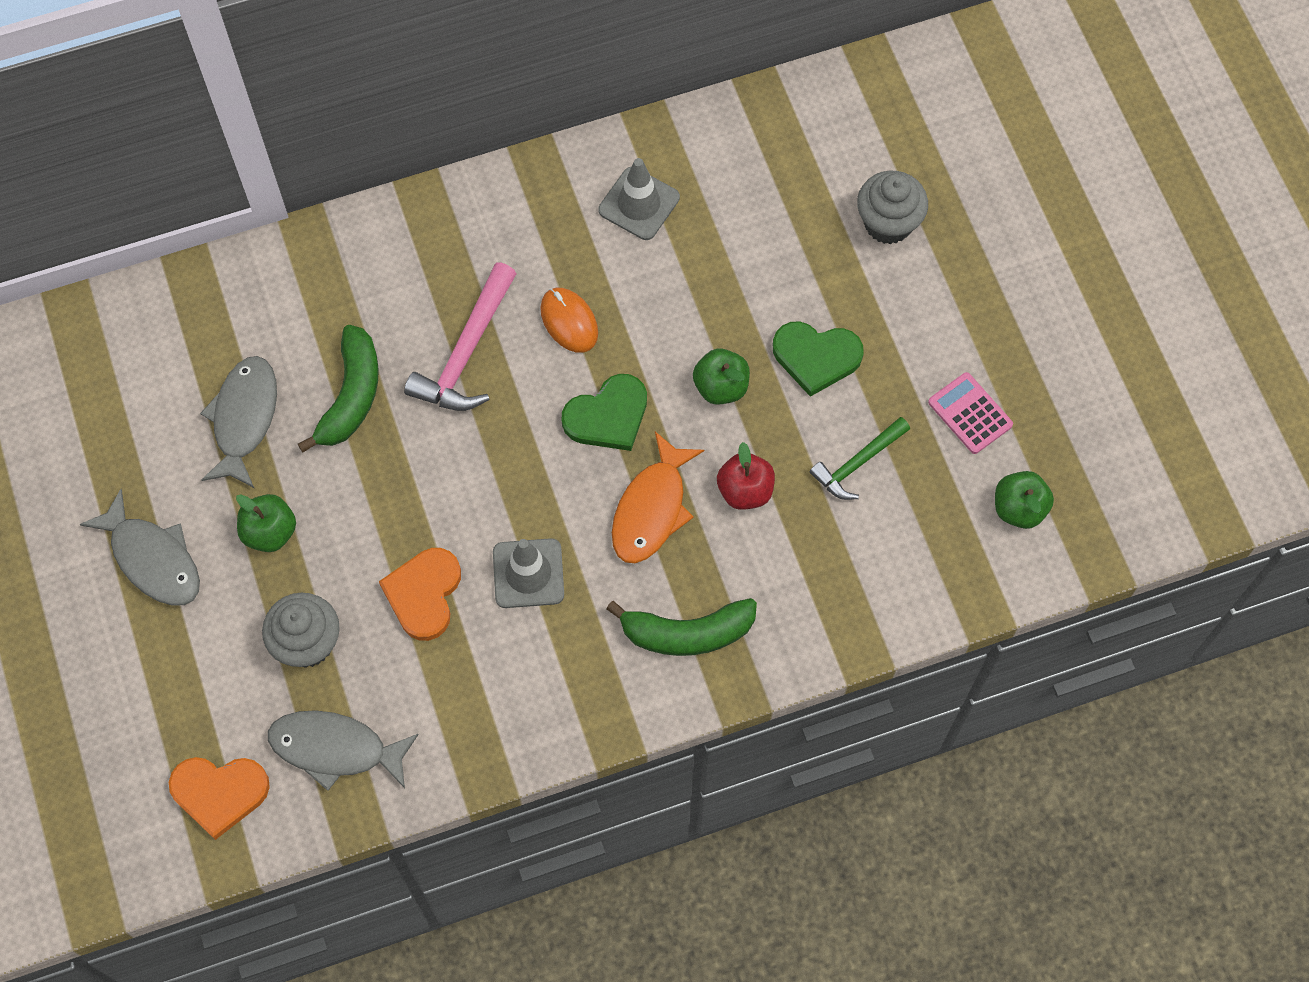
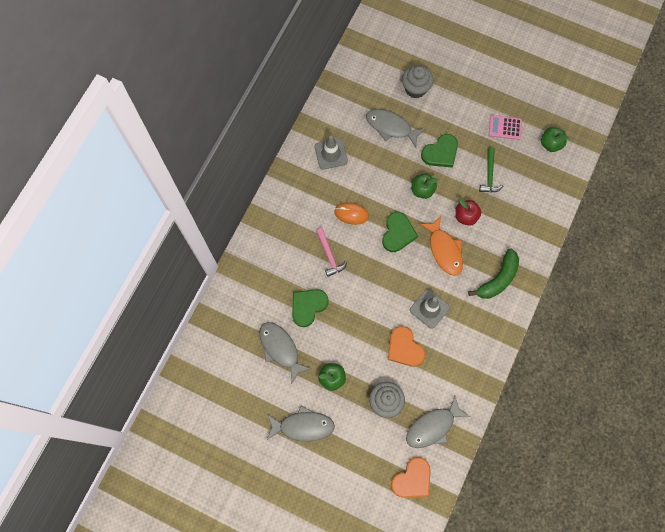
camera: 45 degrees left, 5 degrees up
green banana [298,325,379,452] -> green heart [292,289,329,327]
pink hammer [404,262,517,411] -> pink hammer [316,228,347,277], size x0.65
none -> grey fish [366,109,426,147]

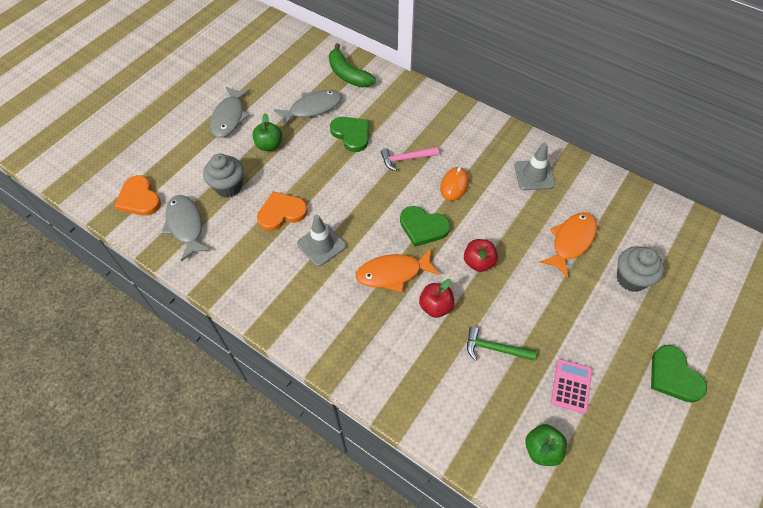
camera: 100 degrees right, 15 degrees down
grey fish [366,109,426,147] -> orange fish [540,212,597,278]
green apple [411,173,438,199] -> red apple [464,239,498,272]
green heart [421,134,458,168] -> green heart moved to [651,345,707,403]
green banana [468,248,519,299] -> green banana moved to [329,43,376,88]

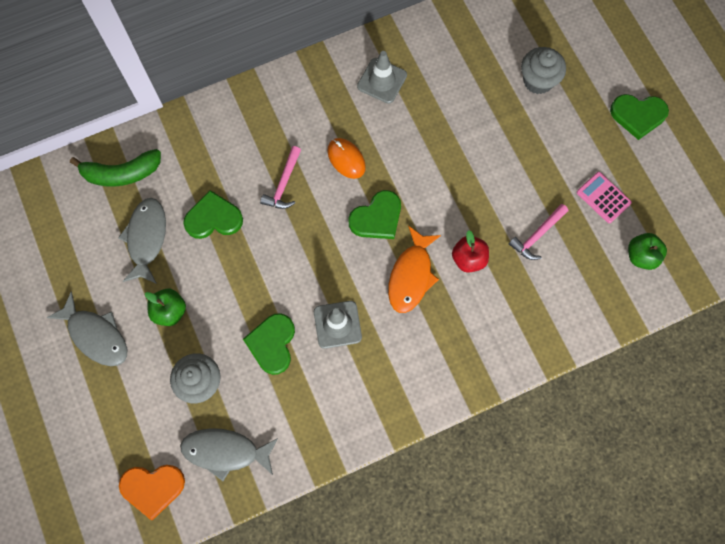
camera: 60 degrees left, 15 degrees up
orange heart [257,191,308,231] -> green heart [243,313,295,375]
red apple [464,239,498,272] -> none
green hammer [467,327,537,361] -> pink hammer [509,204,568,260]
orange fish [540,212,597,278] -> none

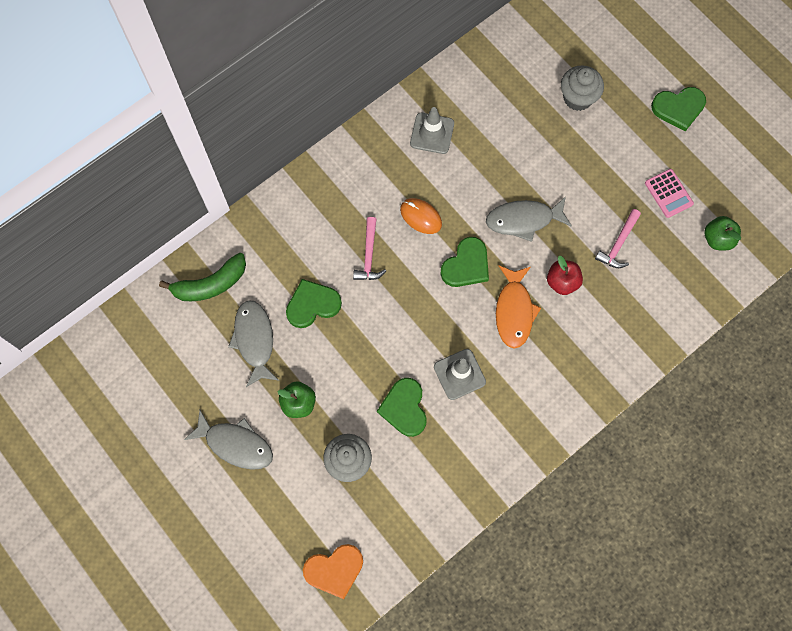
camera: 15 degrees left, 0 degrees up
grey fish [180,428,278,481] -> grey fish moved to [486,197,572,242]
pink calculator [577,172,632,223] -> pink calculator turned 150 degrees counterclockwise [645,169,694,218]

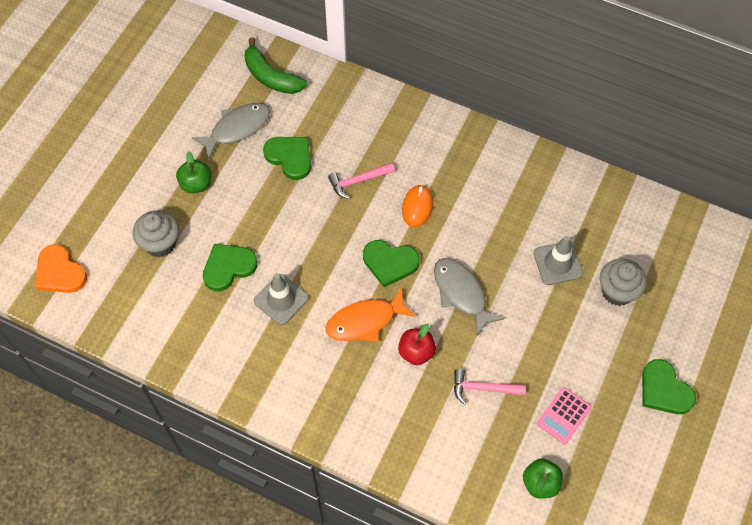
camera: 65 degrees right, 10 degrees down
grey fish [184,410,273,470] -> none
grey traffic cone [410,107,454,154] -> grey traffic cone moved to [534,236,583,285]

